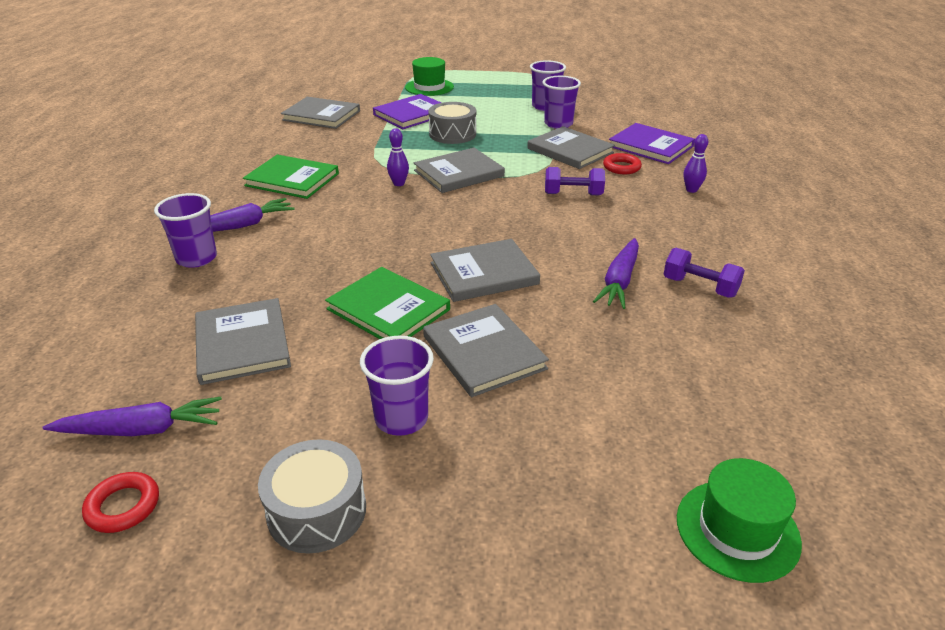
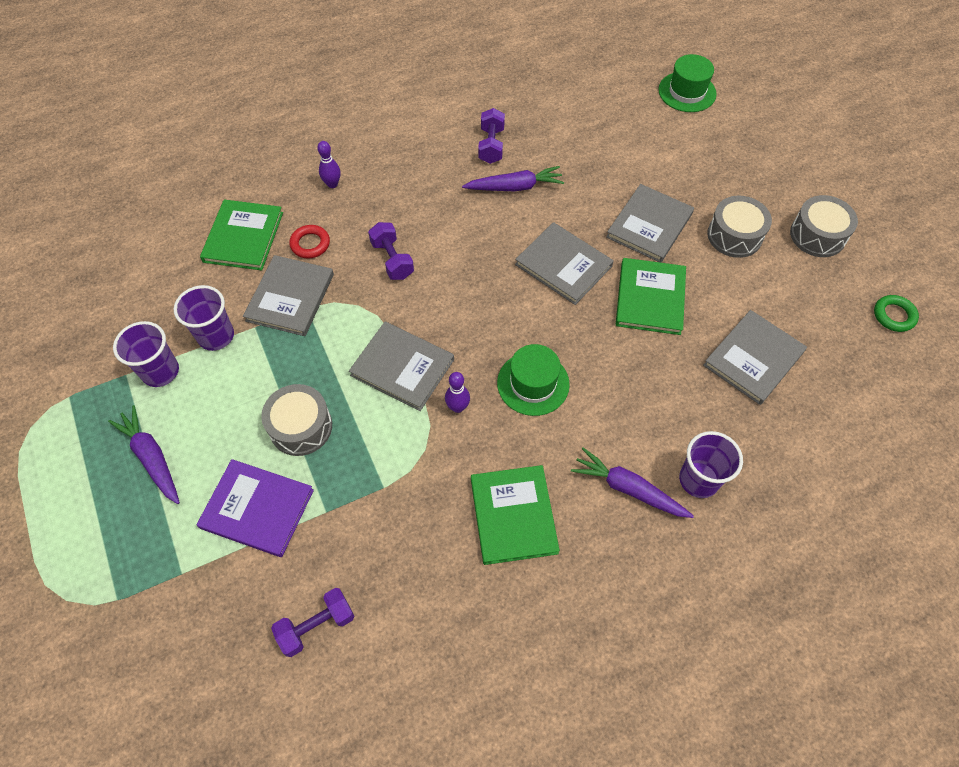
camera: 120 degrees left, 25 degrees up
purple carrot [42,397,222,436] -> purple carrot moved to [108,405,180,504]
red ring [82,472,159,533] -> green ring [874,295,919,332]
grey book [281,97,360,129] -> purple dumbbell [271,588,354,657]
purple cup [360,336,434,436] -> grey drum [707,196,772,258]
green hat [405,57,454,96] -> green hat moved to [497,344,570,416]
purple book [609,123,695,164] -> green book [200,199,283,270]

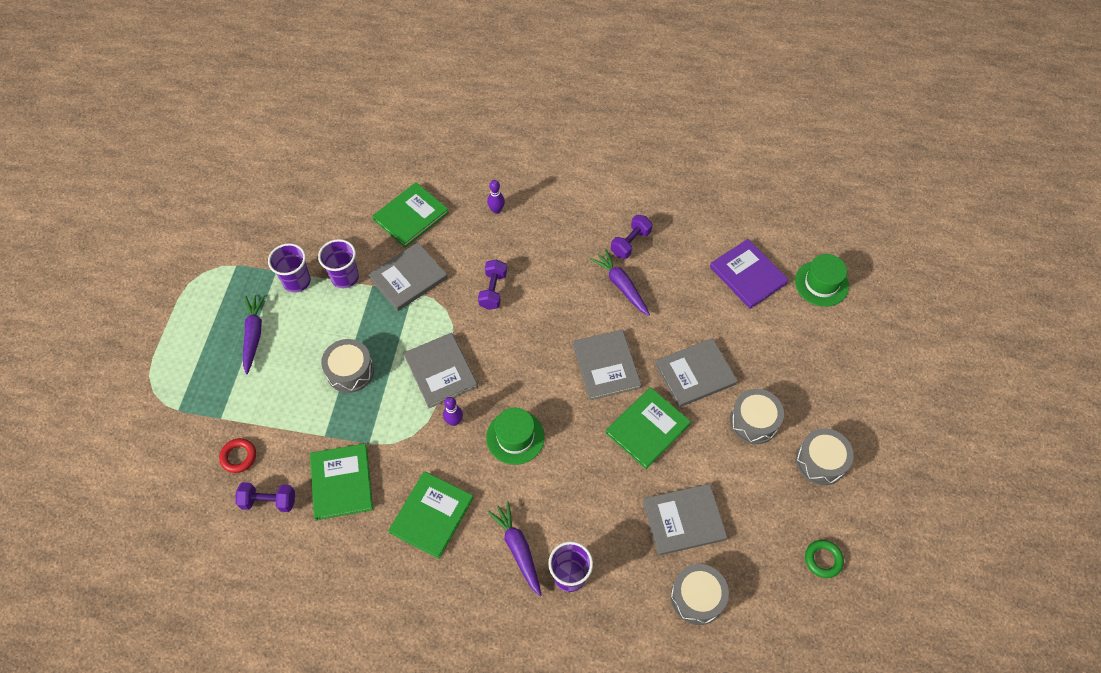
camera: 35 degrees right, 0 degrees up
purple book [197,459,314,557] -> purple book moved to [710,239,789,309]
red ring [289,225,330,259] -> red ring moved to [219,438,256,473]
purple carrot [462,166,564,191] -> purple carrot turned 150 degrees counterclockwise [590,249,650,316]
none -> green book [310,444,373,520]
none -> grey drum [671,564,729,625]

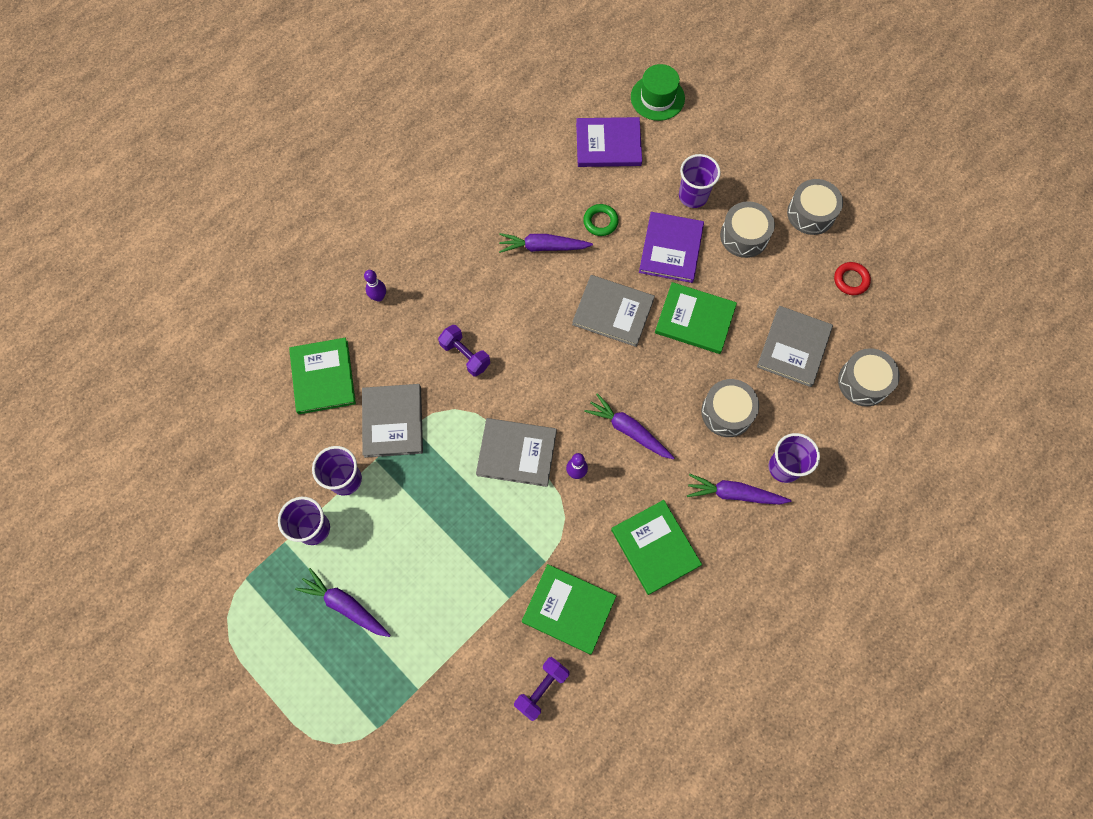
camera: 55 degrees left, 10 degrees up
red ring [219,438,256,473] -> red ring moved to [834,262,871,295]
grey drum [321,339,374,393] -> grey drum moved to [701,379,759,437]
green hat [486,408,545,465] -> purple carrot [584,393,674,459]
green book [606,387,691,469] -> green book turned 60 degrees counterclockwise [655,282,737,354]
purple dumbbell [611,215,652,259] -> none
grey book [655,338,737,407] -> purple book [639,212,704,283]
green ring [805,540,844,578] -> green ring moved to [583,204,619,236]
none -> purple cup [679,154,721,208]

